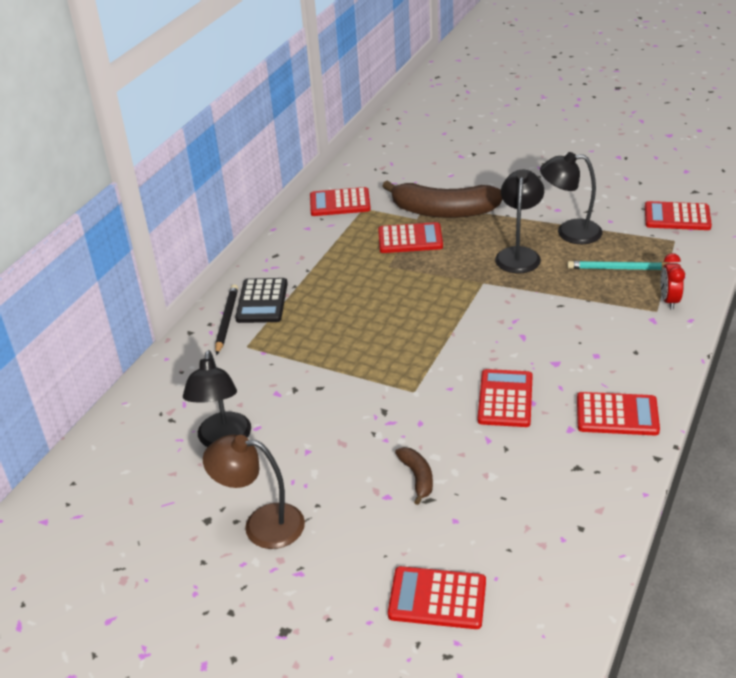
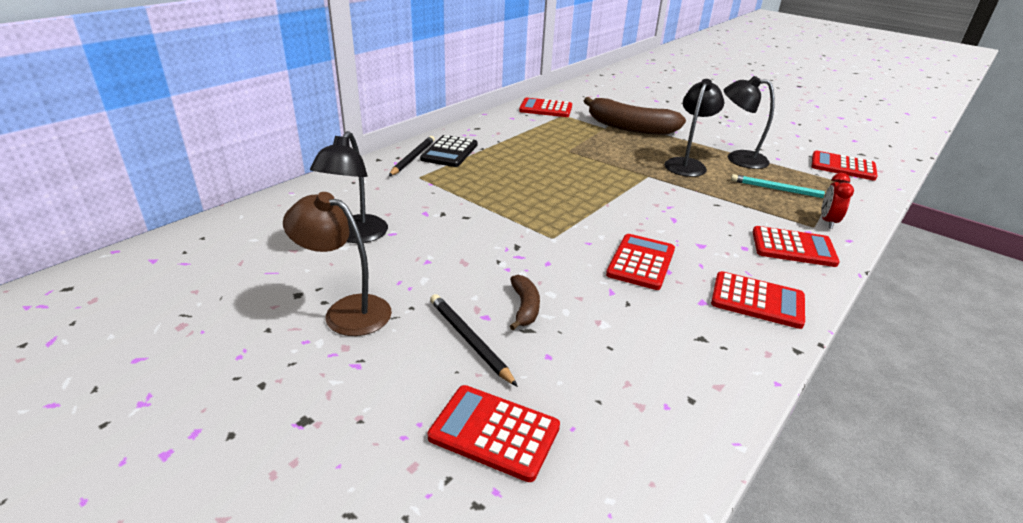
camera: 10 degrees right, 5 degrees down
red calculator [378,222,443,253] -> red calculator moved to [753,226,840,267]
none -> black pencil [430,294,518,387]

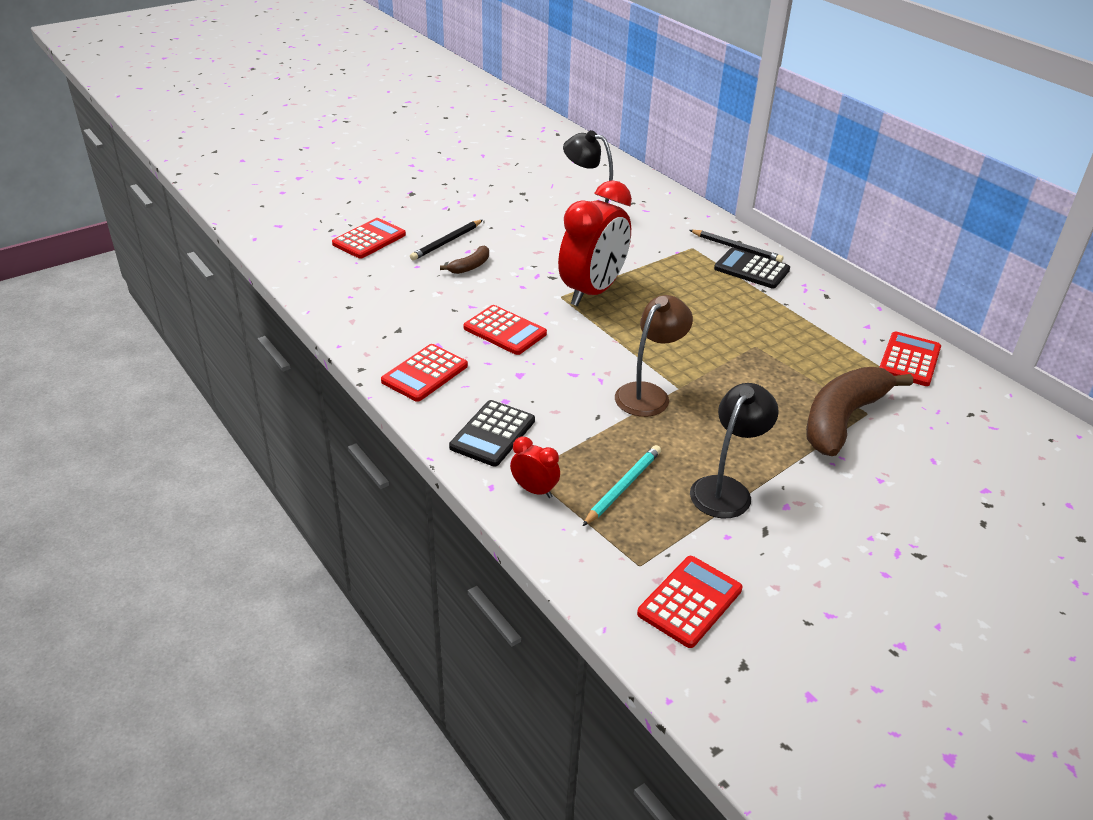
camera: 105 degrees right, 5 degrees up
brown lamp [283,192,392,336] -> brown lamp moved to [615,295,693,417]
black pencil [430,294,518,387] -> black pencil turned 150 degrees clockwise [410,220,483,261]
brown banana [510,275,540,330] -> brown banana turned 60 degrees counterclockwise [440,245,489,274]
black lamp [664,79,724,177] -> none
red calculator [753,226,840,267] -> black calculator [449,400,535,467]
none -> red clock [558,180,632,306]

